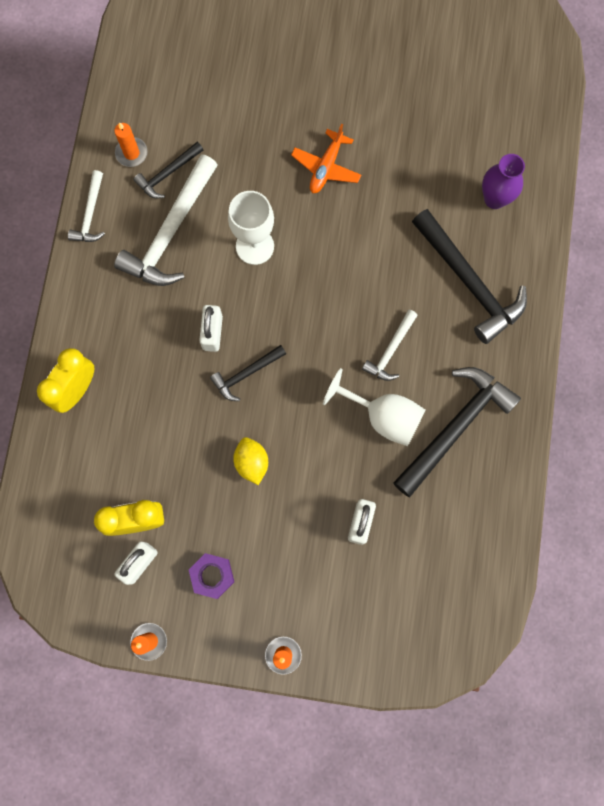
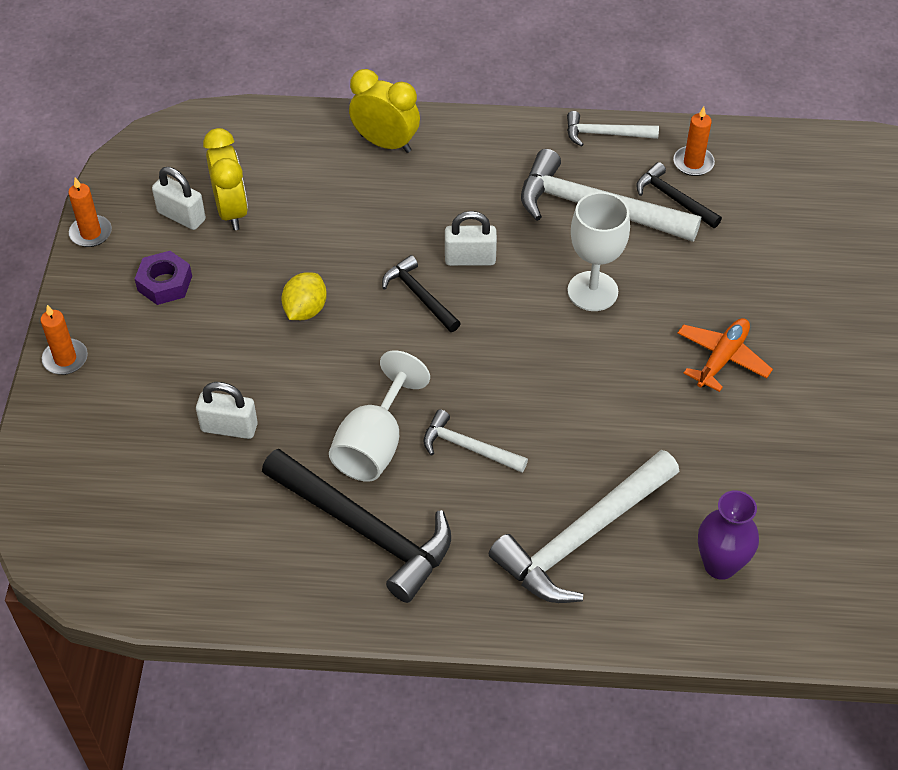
camera: 85 degrees right, 25 degrees down
yellow lemon [233,437,268,485] -> yellow lemon turned 45 degrees counterclockwise [281,272,327,320]
orange plane [291,124,361,193] -> orange plane turned 105 degrees clockwise [677,318,773,392]
black hammer [412,209,527,344] -> white hammer [489,450,679,603]

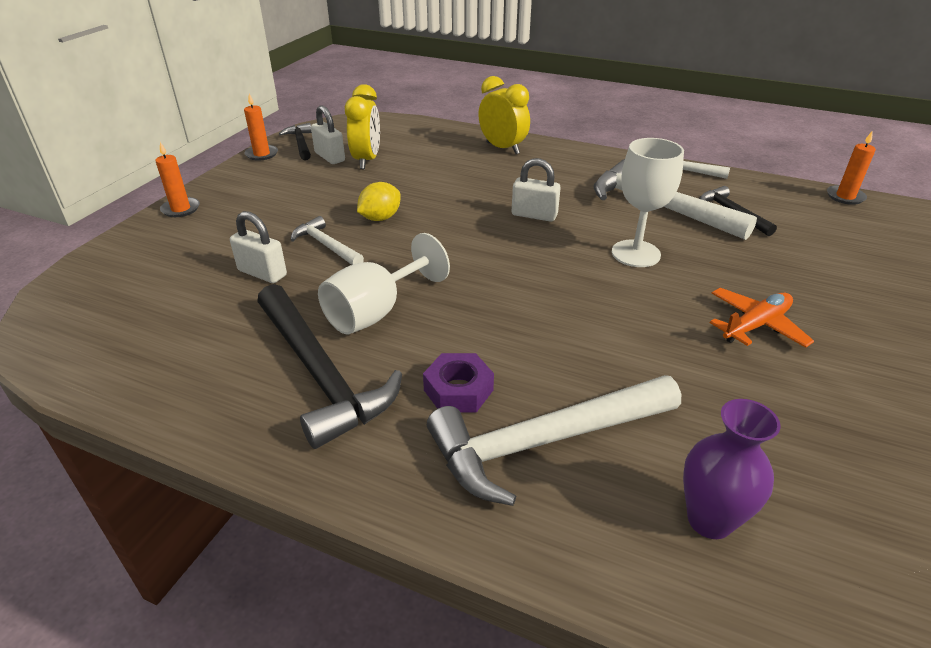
camera: 20 degrees right, 15 degrees down
purple nut [135,251,192,305] -> purple nut moved to [423,353,494,413]
black hammer [382,255,461,332] -> black hammer moved to [279,123,312,160]
white hammer [424,410,528,473] -> white hammer moved to [291,216,364,265]
orange candle [673,107,715,176] -> orange candle moved to [827,132,876,205]

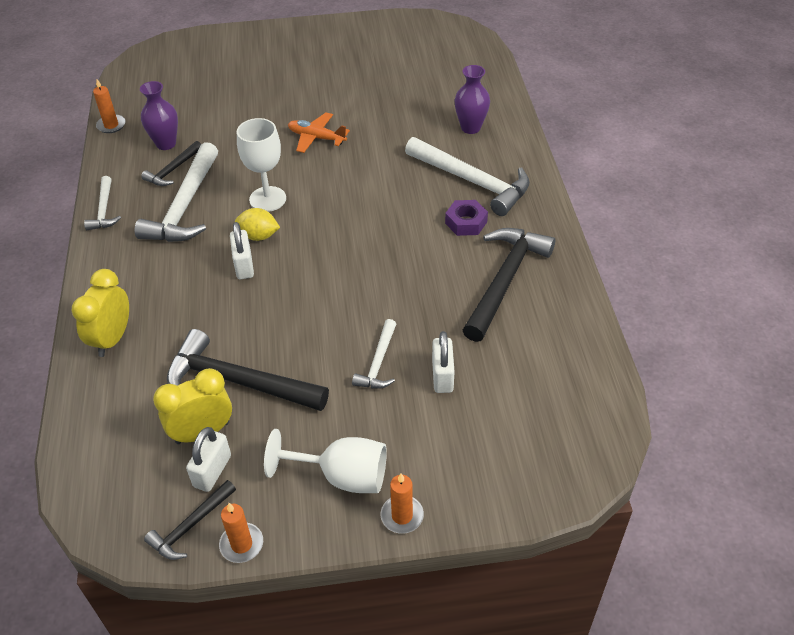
camera: 120 degrees left, 10 degrees up
white goblet [318,233,450,335] -> white goblet moved to [264,429,387,493]
yellow lemon [357,182,401,221] -> yellow lemon moved to [235,208,280,241]
none -> purple vase [140,81,178,150]
none -> black hammer [167,329,329,411]

